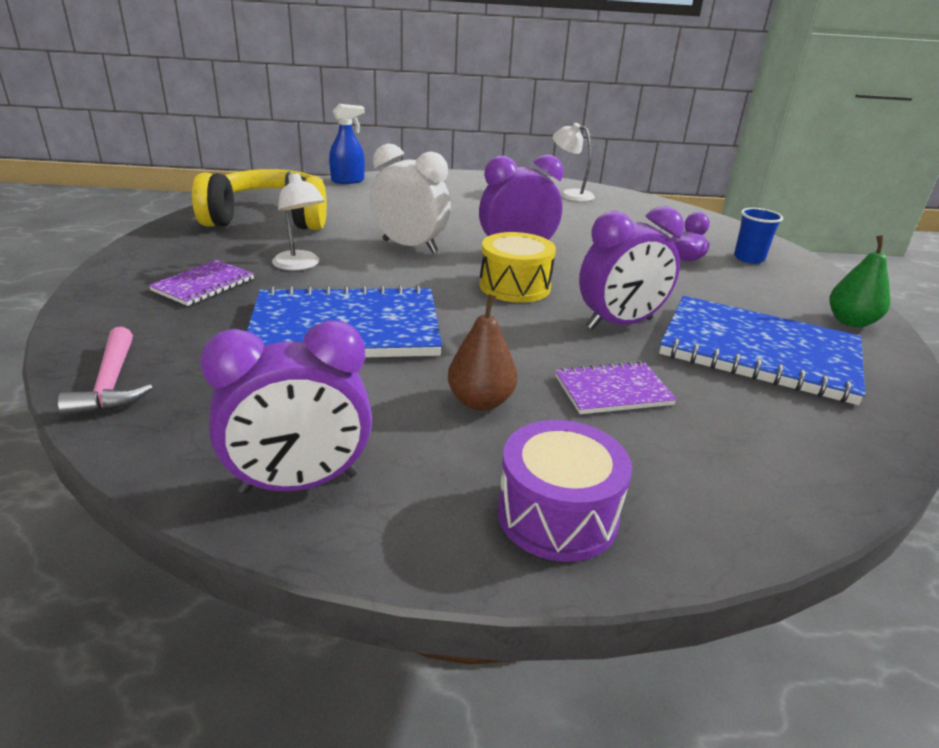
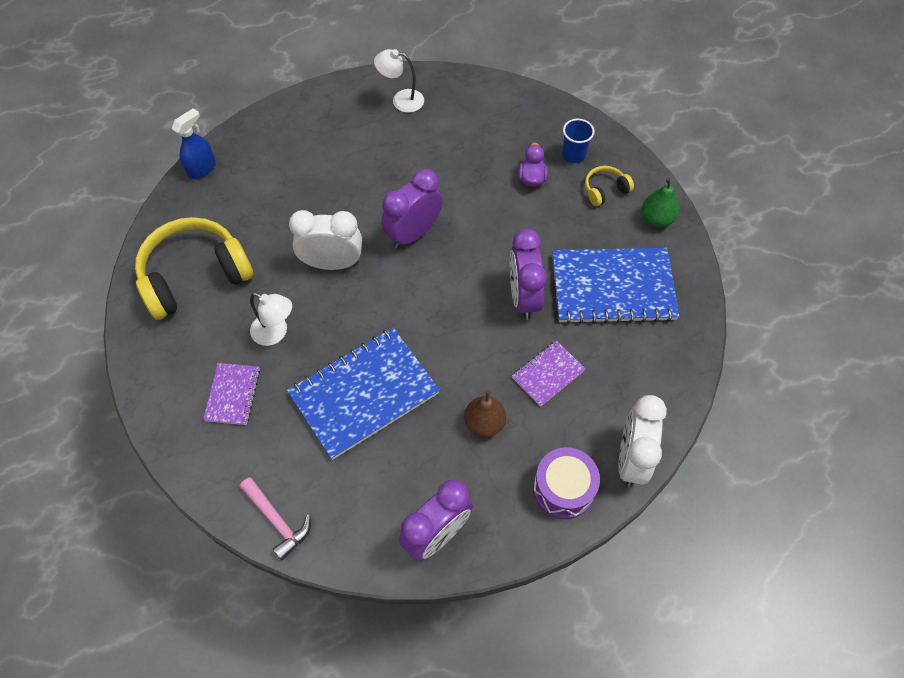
camera: 25 degrees left, 30 degrees up
yellow drum [479,232,556,303] -> none
purple clock [579,206,684,330] -> purple clock turned 135 degrees clockwise [510,229,547,320]
none -> yellow headphones [585,166,634,206]
none -> white clock [618,395,667,487]

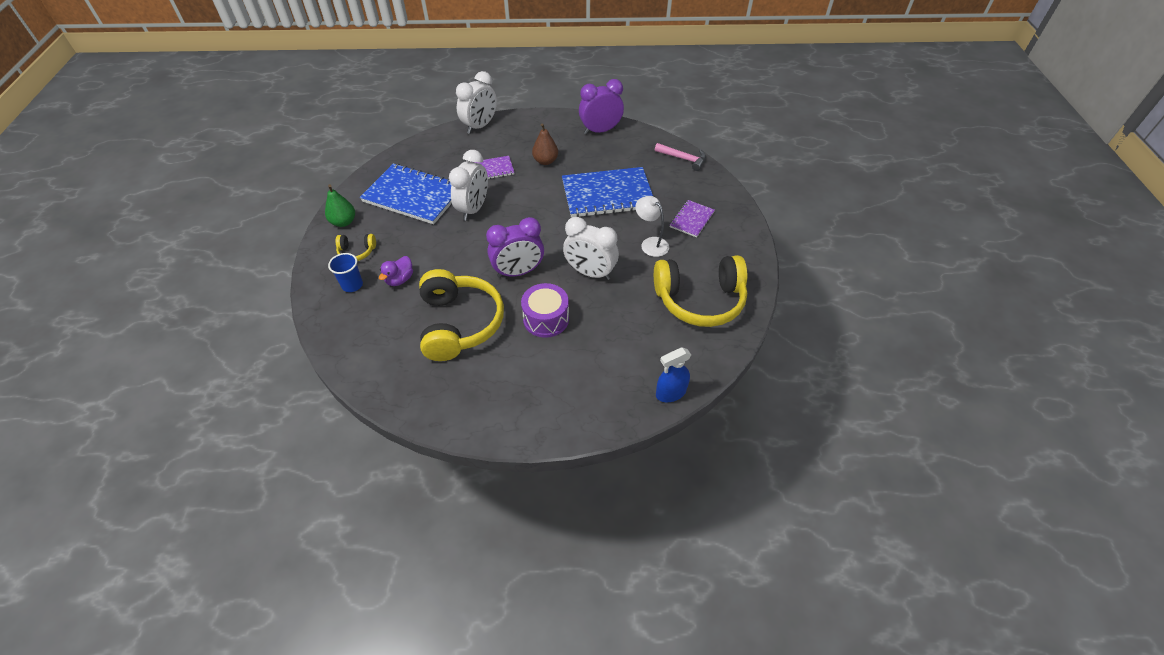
camera: 155 degrees left, 10 degrees down
pink hammer [240,477,311,560] -> pink hammer turned 135 degrees clockwise [655,143,706,171]
white lamp [374,49,424,113] -> none
purple clock [510,229,547,320] -> white clock [449,150,488,221]
purple drum [533,447,600,519] -> purple drum moved to [521,283,569,338]
none -> yellow headphones [419,269,504,361]

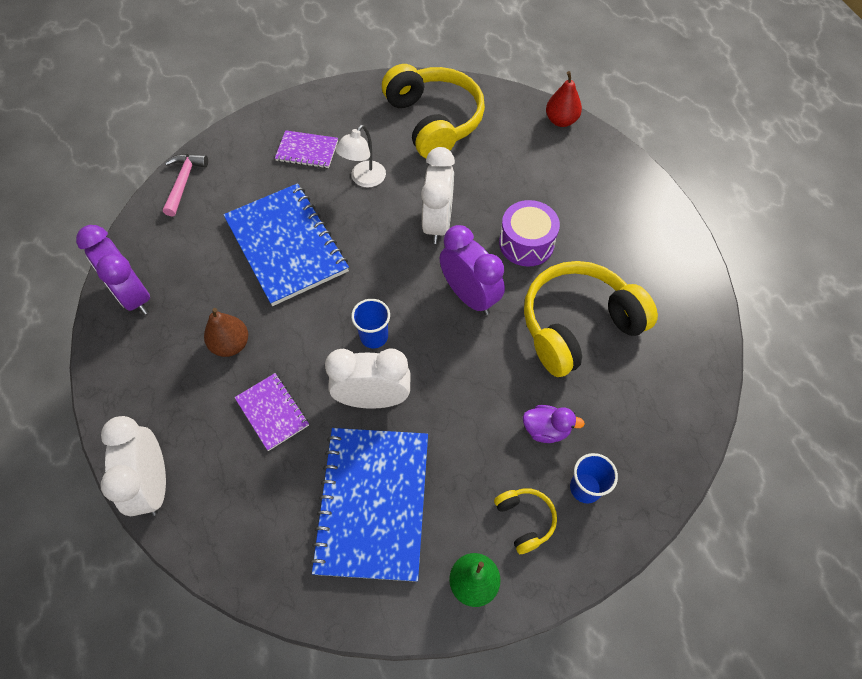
camera: 110 degrees left, 10 degrees up
white clock [456,71,497,134] -> white clock turned 120 degrees counterclockwise [101,416,166,516]
blue spray bottle [656,347,691,402] -> red pear [546,71,582,127]
none -> blue cup [351,299,390,348]

